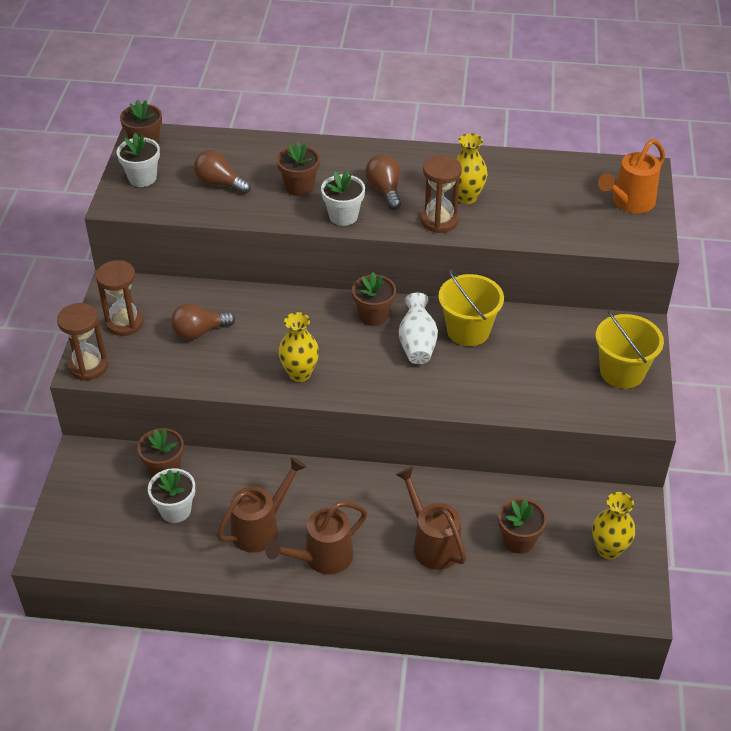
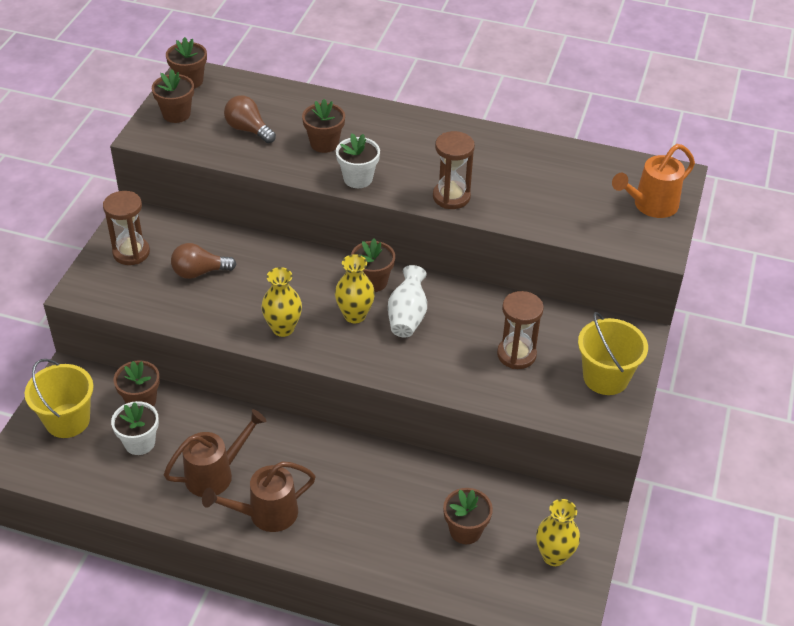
camera: 10 degrees right, 0 degrees up
brown hourglass [57,303,108,381] -> brown hourglass moved to [497,291,544,369]
white flower pot [117,133,160,187] -> brown flower pot [152,69,194,123]
brown light bulb [365,154,401,210] -> none
brown watering can [396,467,466,570] -> none
yellow bucket [438,270,504,346] -> yellow bucket moved to [25,359,94,438]
yellow vase [452,133,487,204] -> yellow vase moved to [335,254,375,323]

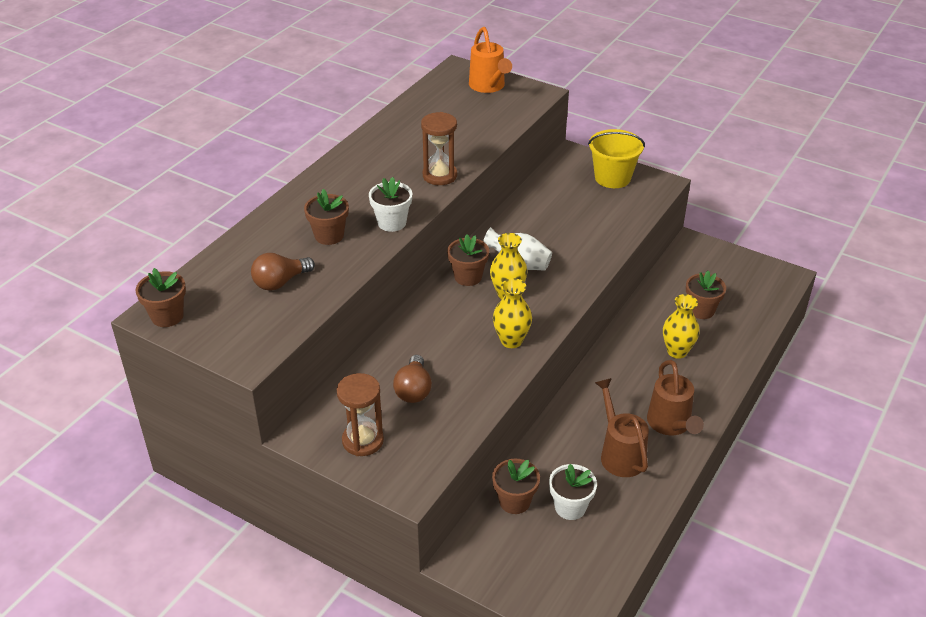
camera: 75 degrees left, 5 degrees down
yellow bucket [25,359,94,438] -> none
brown flower pot [152,69,194,123] -> none
brown hourglass [497,291,544,369] -> none
yellow vase [536,499,580,566] -> yellow vase moved to [663,294,700,359]

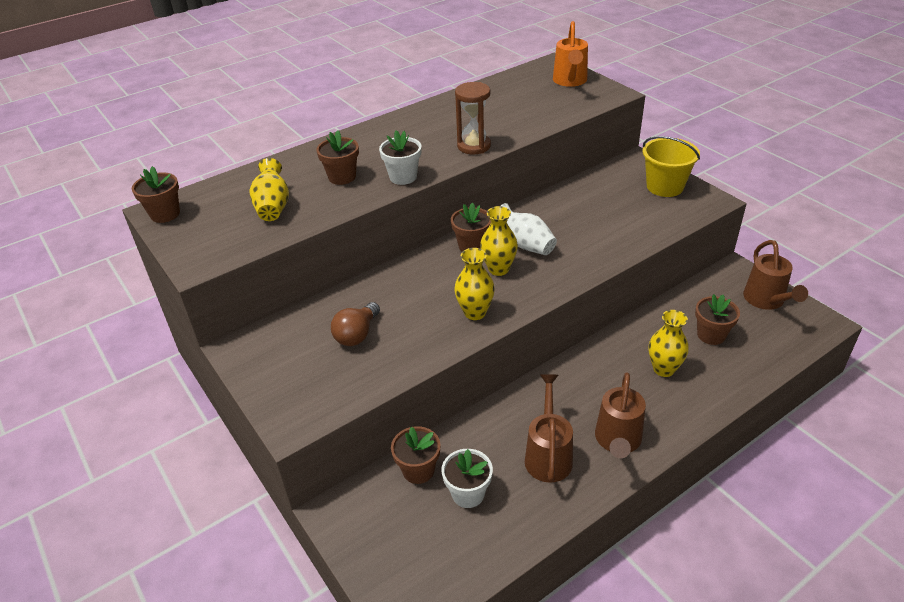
camera: 25 degrees right, 0 degrees up
brown light bulb [251,253,315,291] -> yellow vase [250,158,289,221]
brown hourglass [337,373,384,456] -> none
none -> brown watering can [743,240,808,310]

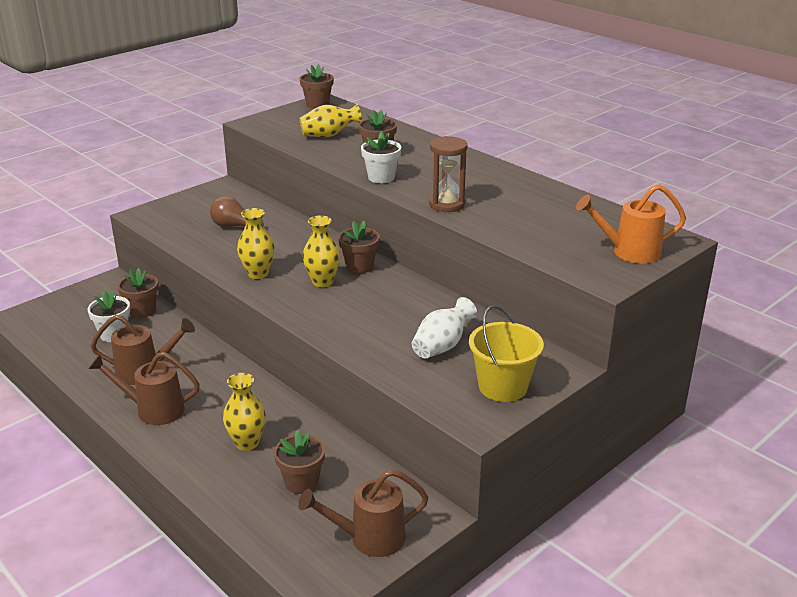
camera: 80 degrees right, 10 degrees down
white vase [501,203,557,255] -> white vase moved to [412,297,477,358]

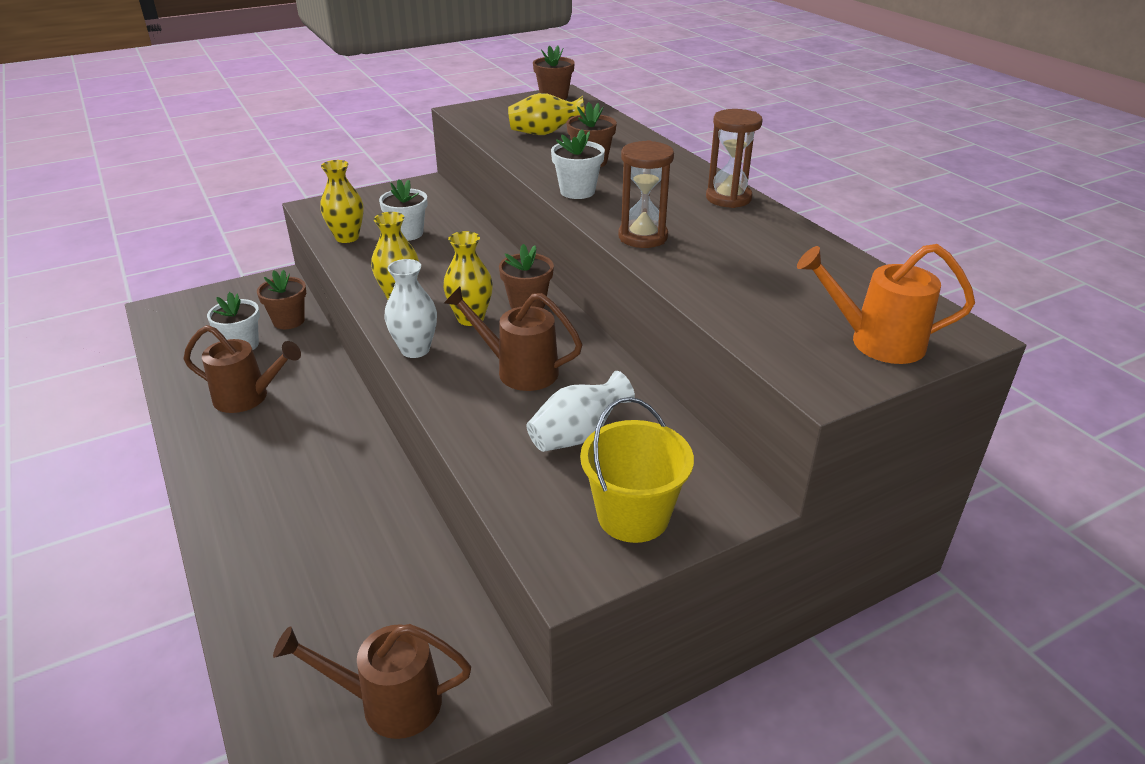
camera: 15 degrees right, 5 degrees up
brown watering can [89,352,200,425] -> brown watering can moved to [444,286,583,391]
brown light bulb [210,196,264,227] -> white flower pot [379,179,427,241]
yellow vase [223,373,266,451] -> yellow vase moved to [320,160,364,243]
brown flower pot [274,430,325,494] -> none
none -> white vase [384,259,437,358]
none -> brown hourglass [706,109,763,208]

